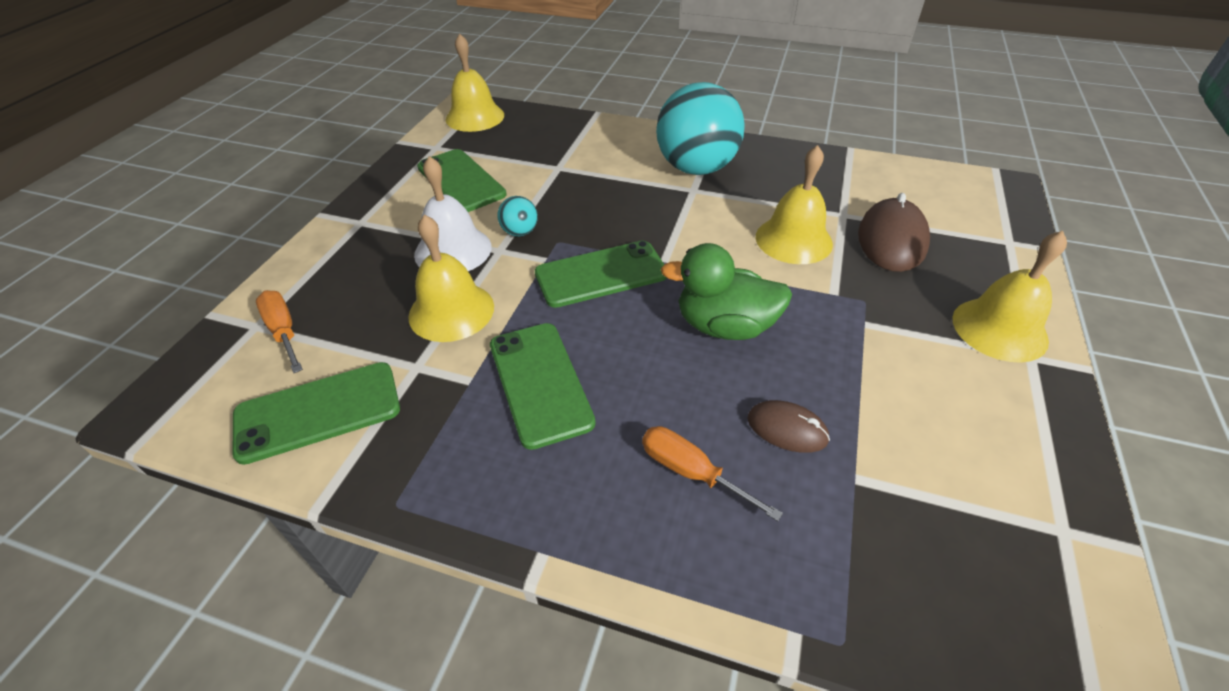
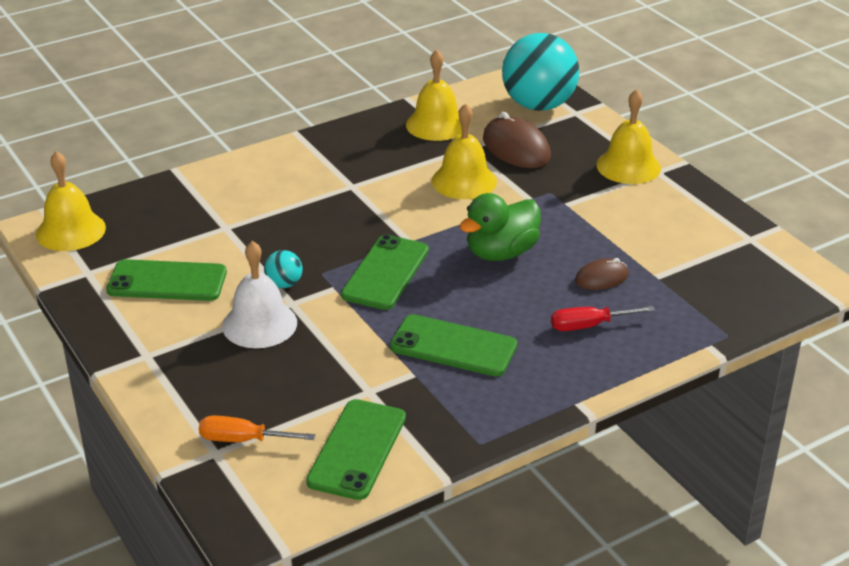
camera: 50 degrees left, 10 degrees down
yellow bell [408,215,494,342] -> yellow bell moved to [406,50,462,141]
orange screwdriver [642,426,783,521] -> red screwdriver [551,306,655,331]
turquoise ball [656,82,744,175] -> turquoise ball moved to [502,33,579,111]

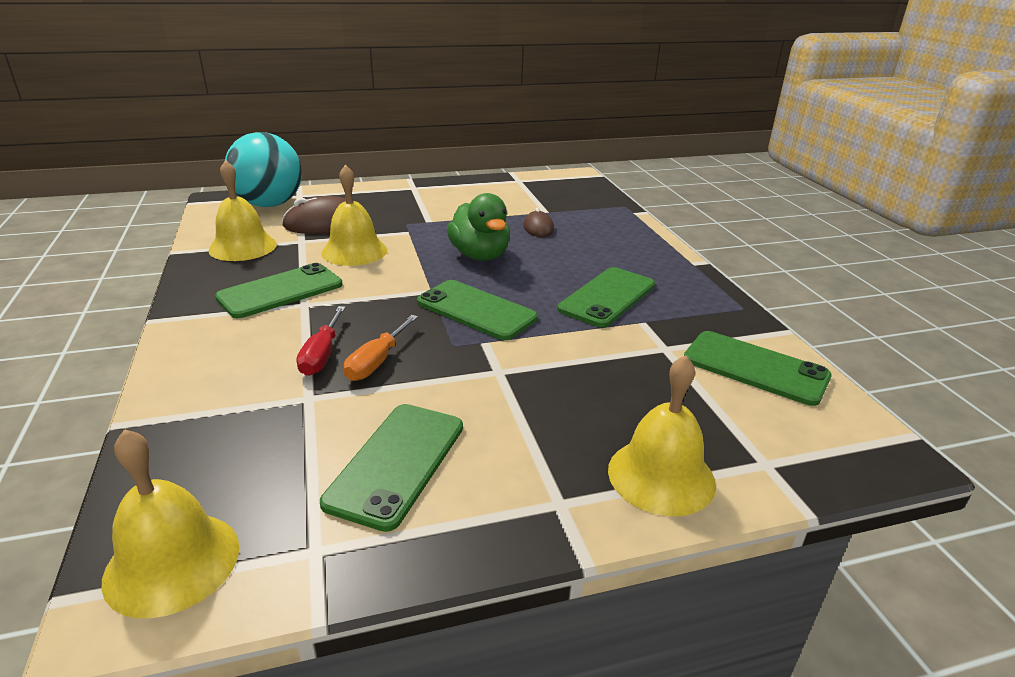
camera: 75 degrees left, 5 degrees down
orange screwdriver [199,416,316,442] -> orange screwdriver moved to [344,315,418,381]
white bell [222,241,297,348] -> none
turquoise ball [264,250,303,288] -> none
red screwdriver [551,306,655,331] -> red screwdriver moved to [296,306,346,376]
yellow bell [597,89,661,184] -> yellow bell moved to [608,355,716,516]
none -> green phone [215,263,342,318]

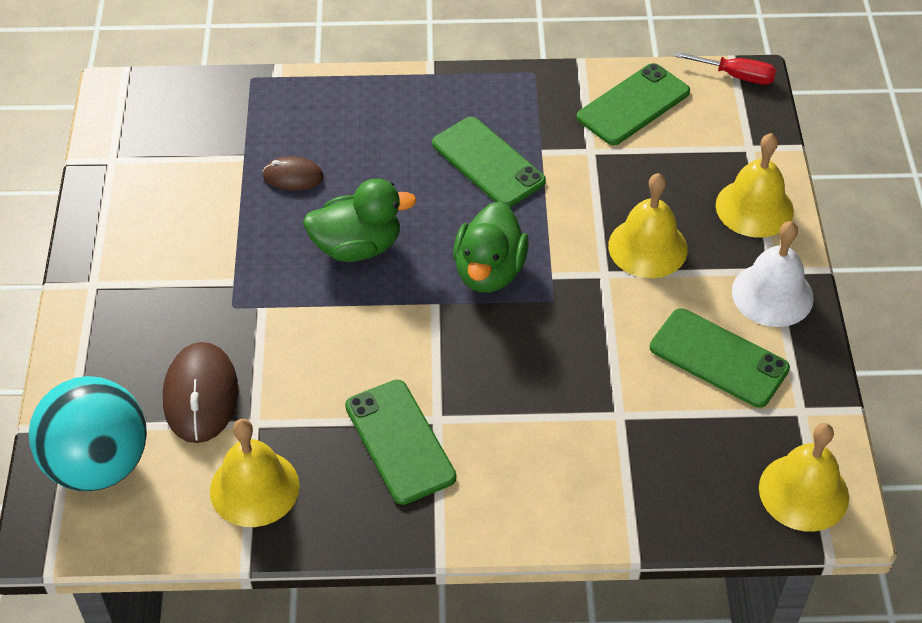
camera: 75 degrees left, 20 degrees up
red screwdriver [296,306,346,376] -> red screwdriver moved to [675,52,776,85]
yellow bell [321,164,387,266] -> yellow bell moved to [608,173,688,278]
orange screwdriver [344,315,418,381] -> none
green phone [417,280,538,340] -> green duck [453,201,529,292]
none -> white bell [732,221,814,327]

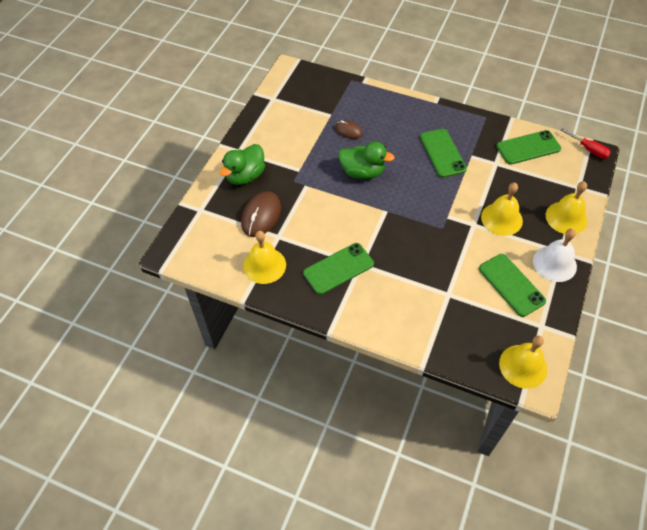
camera: 25 degrees right, 5 degrees up
turquoise ball [29,376,147,491] -> none
green phone [345,380,456,505] -> green phone turned 60 degrees clockwise [303,243,374,295]
green duck [453,201,529,292] -> green duck moved to [220,144,265,185]

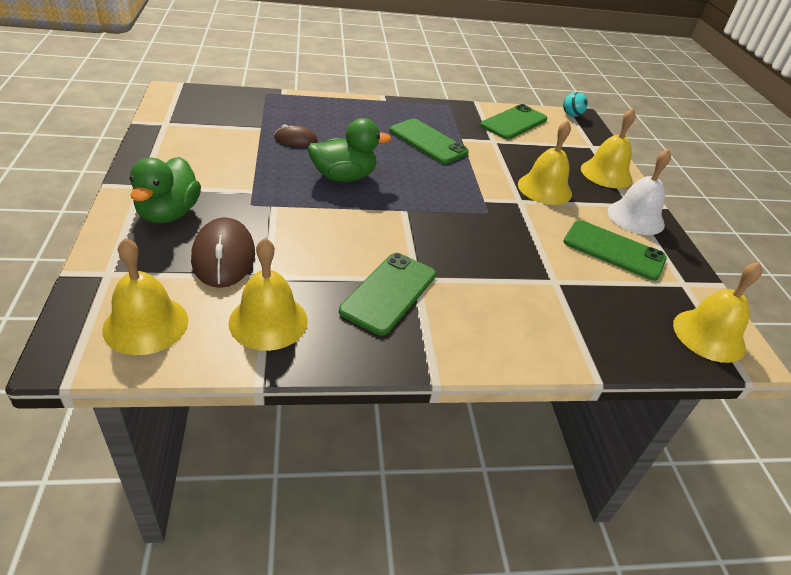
camera: 35 degrees left, 15 degrees down
red screwdriver [561,128,611,159] -> turquoise ball [563,92,588,117]
none -> yellow bell [102,238,188,355]

